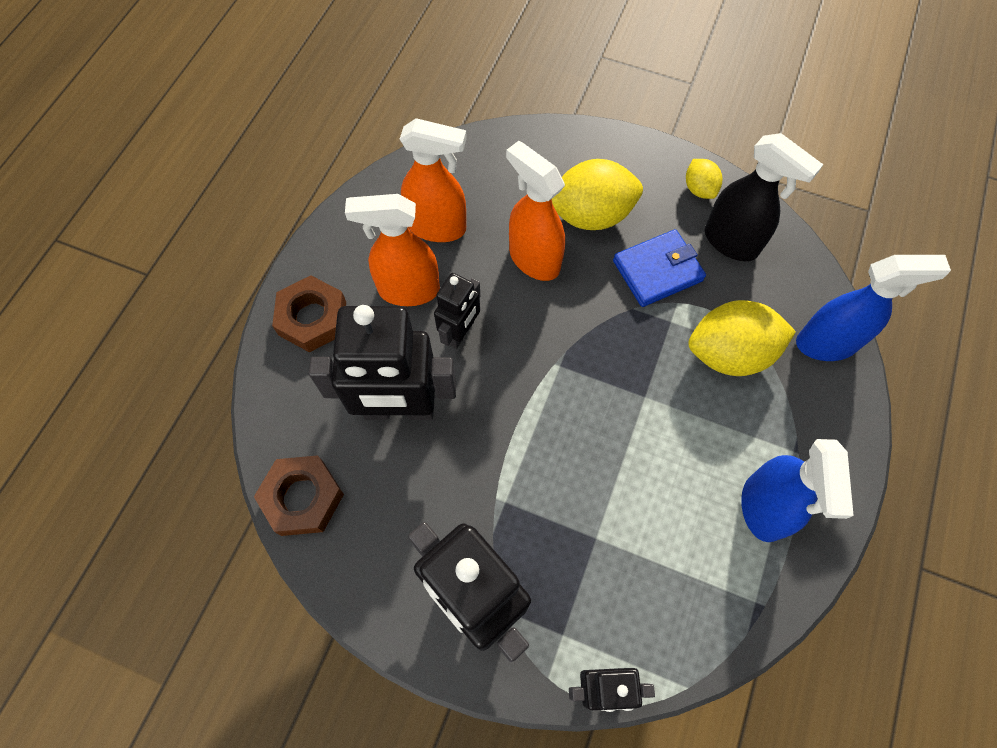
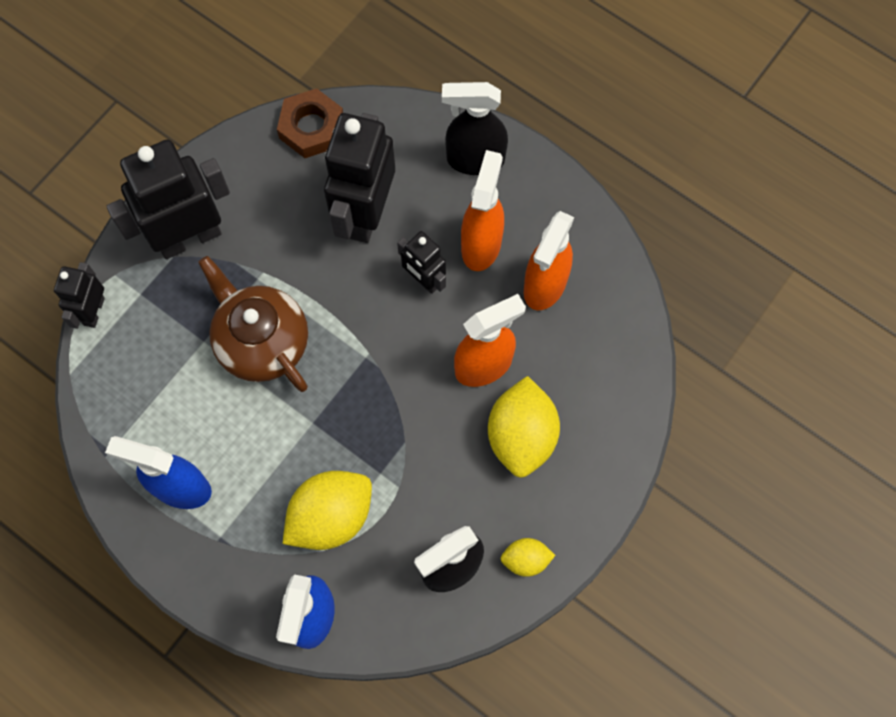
camera: 105 degrees right, 5 degrees up
brown nut [272,276,346,352] -> black spray bottle [442,82,508,175]
blue wallet [613,229,706,307] -> none
yellow lemon [688,300,796,376] -> yellow lemon turned 45 degrees clockwise [283,471,372,550]
none -> brown teapot [198,256,308,392]

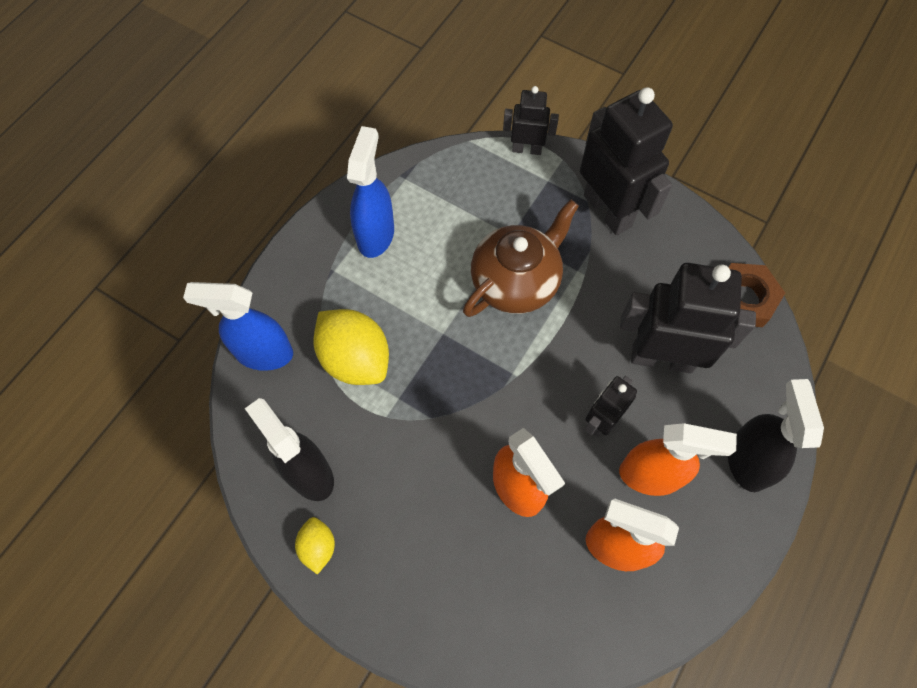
camera: 85 degrees right, 5 degrees down
yellow lemon [488,376,560,478] -> none

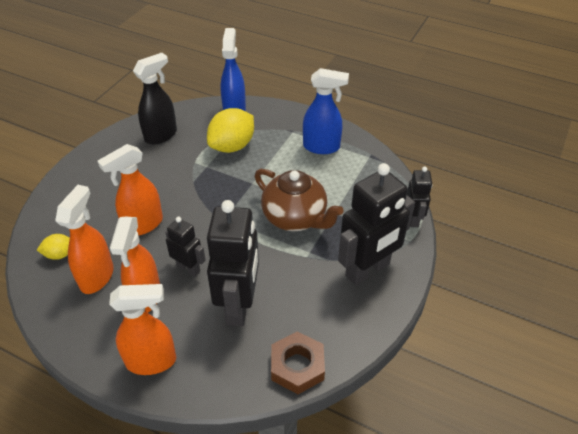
camera: 85 degrees right, 20 degrees down
yellow lemon [295,517,335,575] -> yellow lemon moved to [37,234,70,260]
black spray bottle [728,379,824,492] -> orange spray bottle [109,284,176,375]

